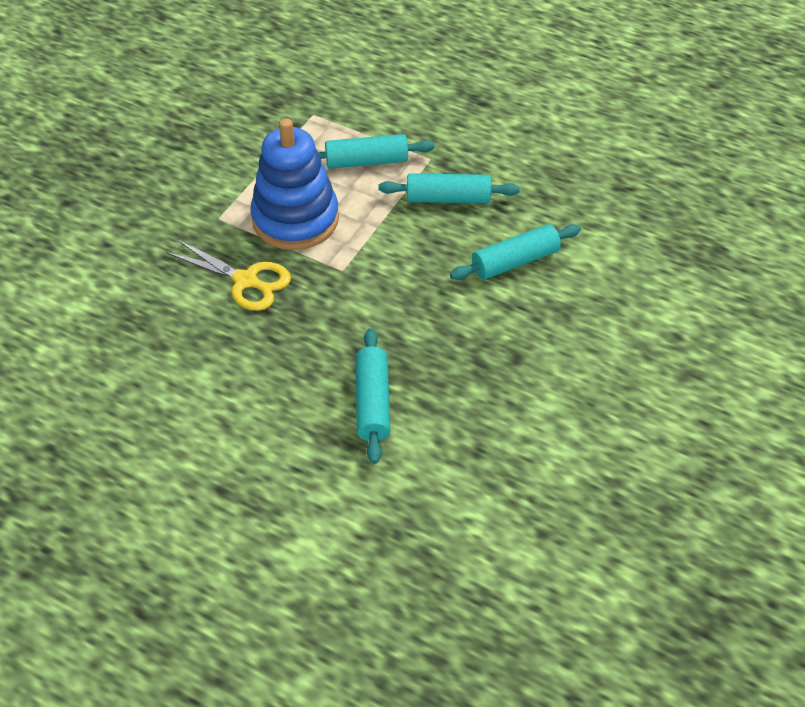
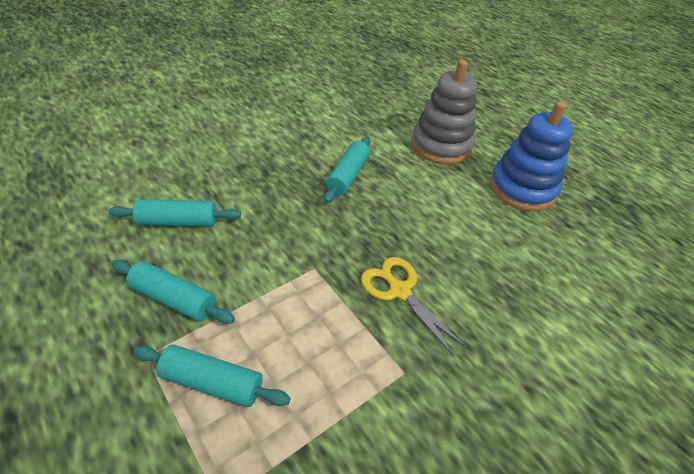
camera: 160 degrees left, 5 degrees down
blue stacking toy [250,119,339,250] -> blue stacking toy moved to [490,101,573,211]
none -> grey stacking toy [411,60,477,164]

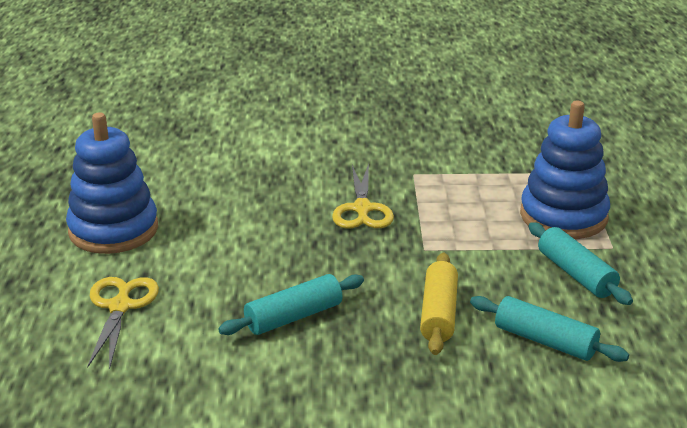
camera: 140 degrees left, 15 degrees down
turquoise rolling pin [133,344,291,407] -> blue stacking toy [520,101,610,239]
grey stacking toy [411,60,477,164] -> yellow scissors [87,277,159,370]
none -> yellow rolling pin [420,253,458,355]

